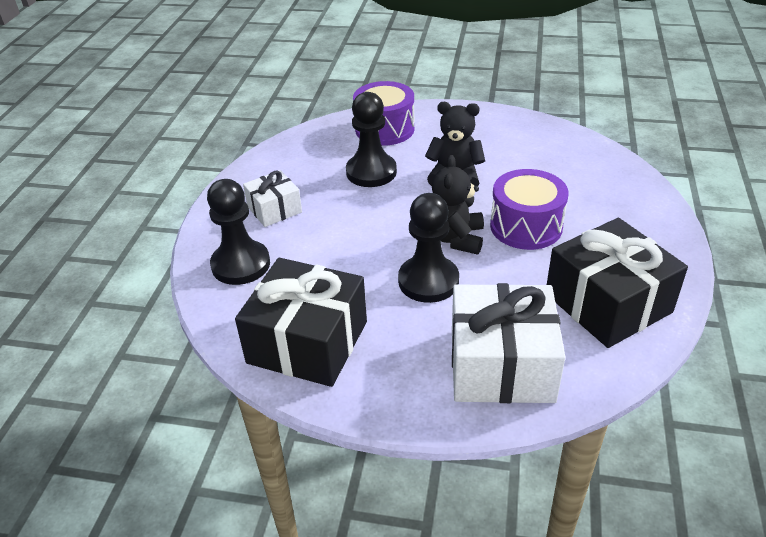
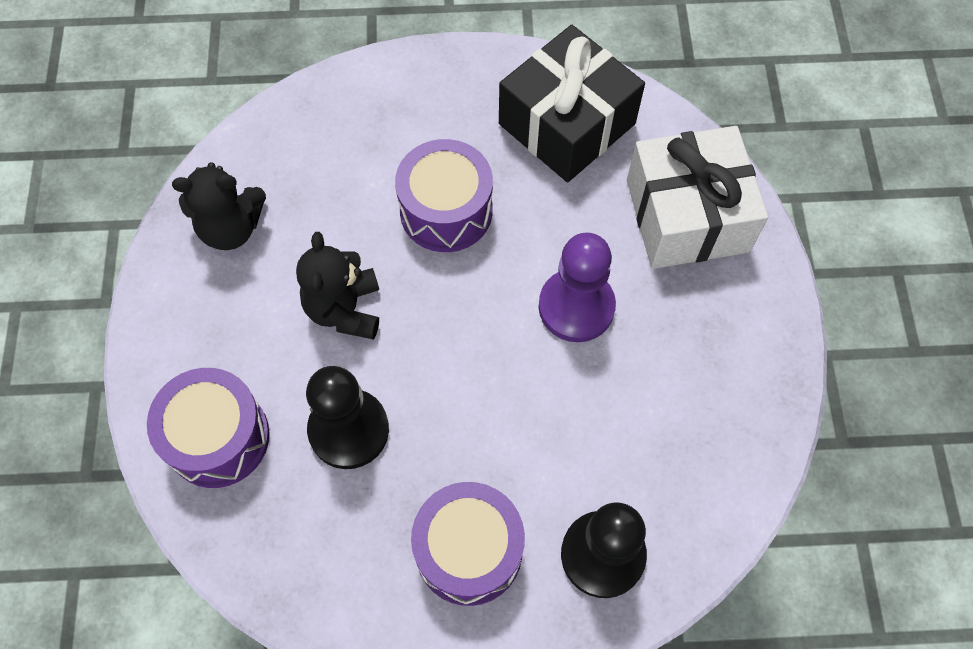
camera: 105 degrees left, 25 degrees up
black gift [235,258,367,387] -> none
white gift [243,170,302,227] -> purple drum [411,482,525,606]
black pawn [398,193,459,303] -> purple pawn [539,233,616,342]
black teddy bear [432,155,484,255] -> black teddy bear moved to [172,162,266,250]

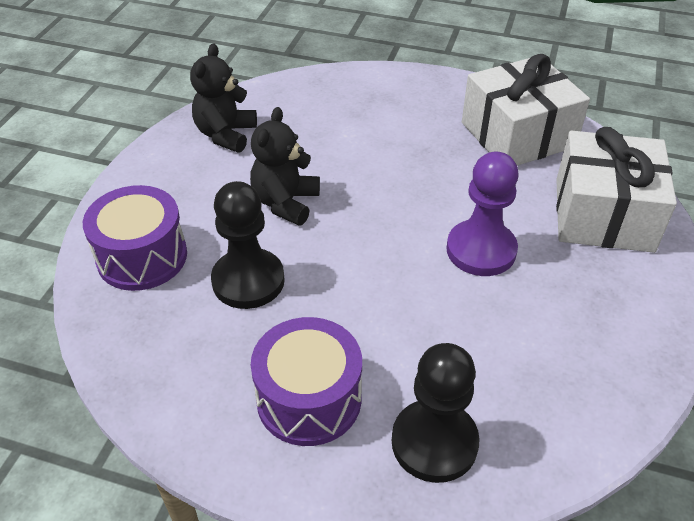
camera: 20 degrees right, 20 degrees down
black teddy bear [172,162,266,250] -> black teddy bear turned 90 degrees clockwise [190,43,257,153]
purple drum [395,139,493,252] -> none
black gift [499,25,645,182] -> white gift [462,54,590,166]

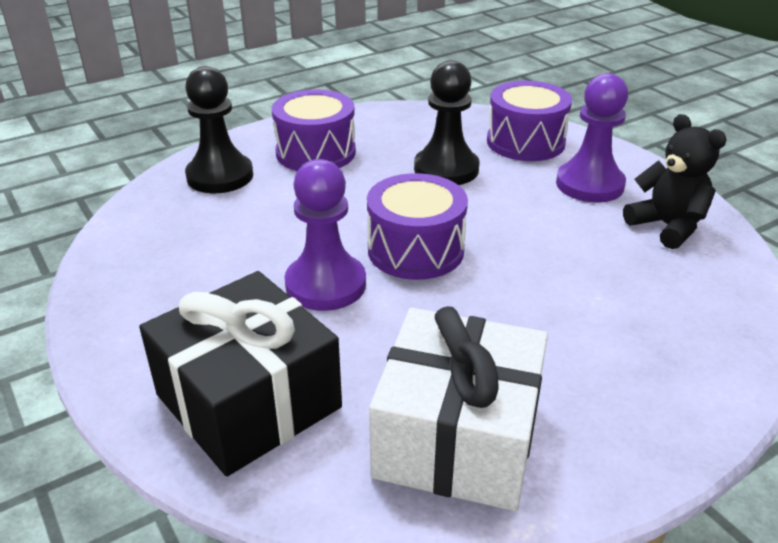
camera: 130 degrees right, 10 degrees down
black teddy bear [250,107,320,226] -> none
white gift [556,127,677,253] -> black gift [139,271,342,477]
none -> purple drum [367,173,468,280]
none -> purple pawn [556,73,628,203]

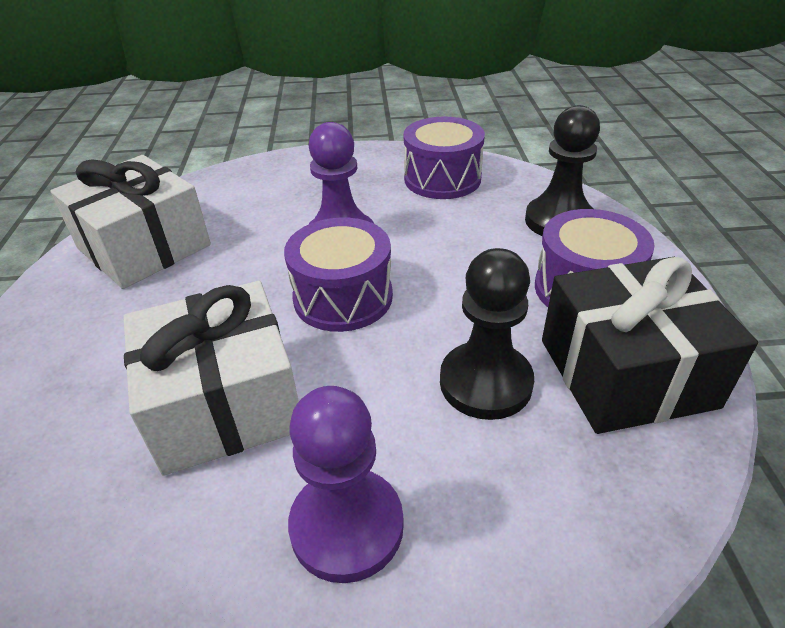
camera: 120 degrees right, 5 degrees up
black gift [139,271,342,477] -> black gift moved to [542,257,758,434]
purple drum [487,81,572,161] -> purple drum moved to [404,117,485,199]
black teddy bear [623,114,727,249] -> none
none -> white gift [123,281,299,476]

